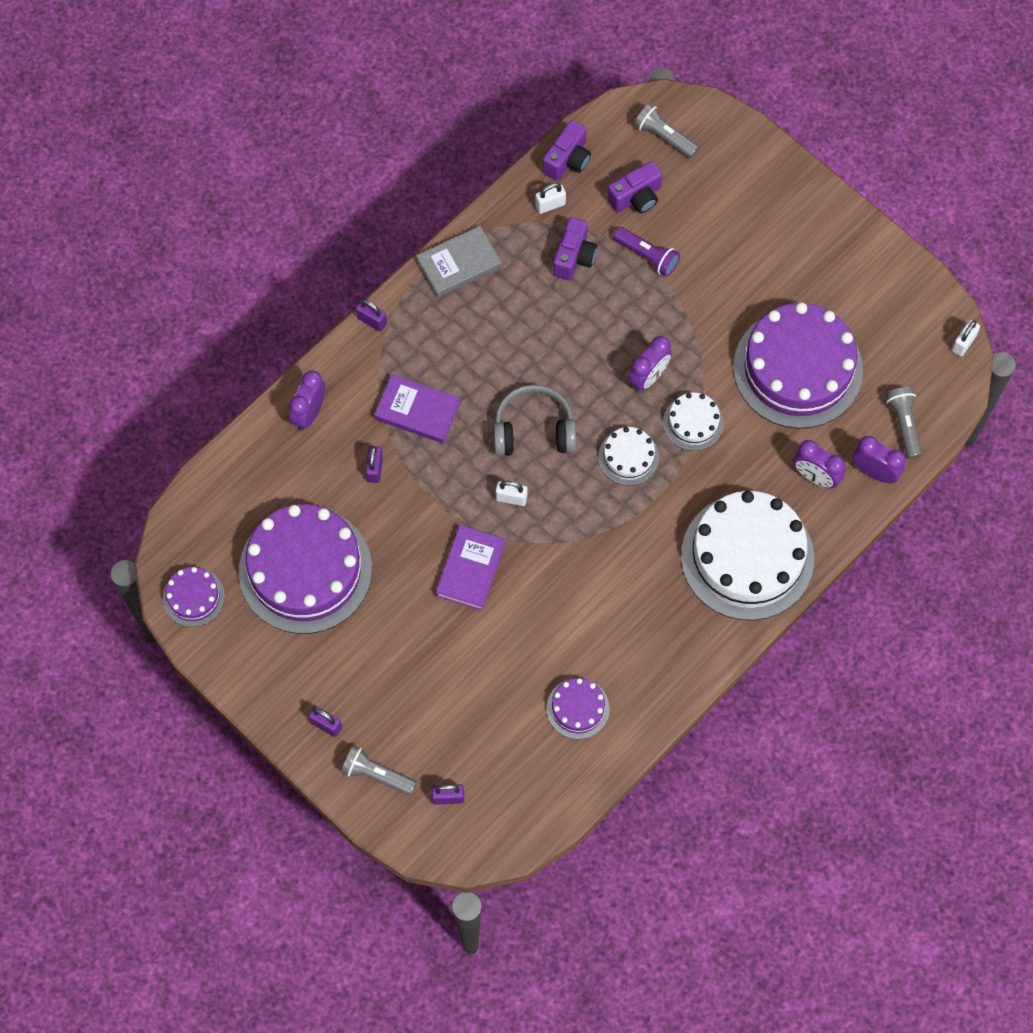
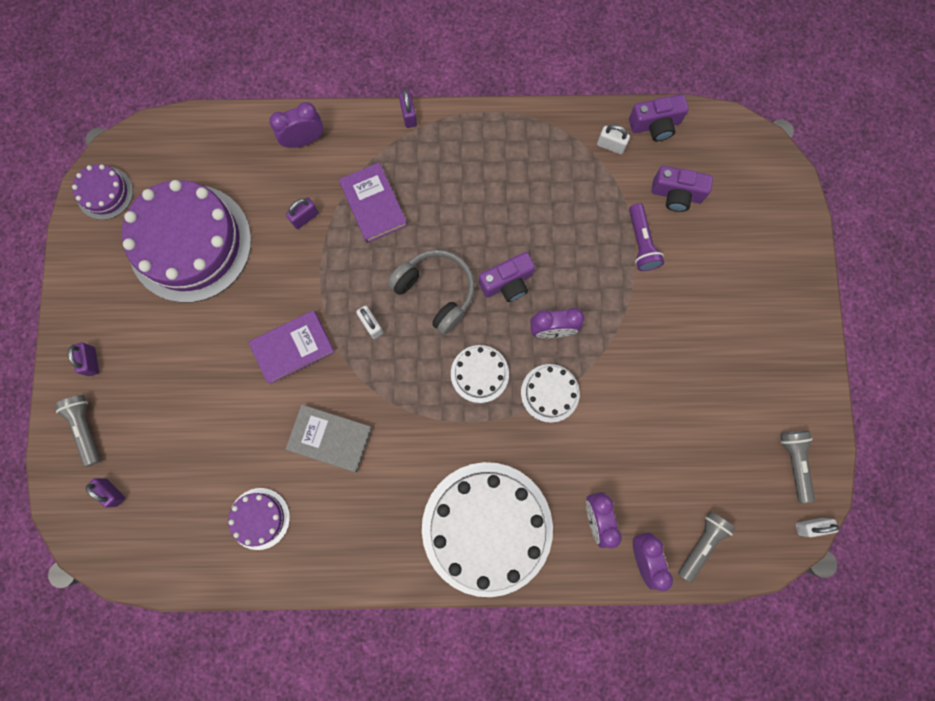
camera: 45 degrees right, 10 degrees up
grey book [416,226,502,298] -> grey book moved to [286,404,372,472]
purple camera [553,217,598,280] -> purple camera moved to [479,252,535,302]
grey flashlight [634,103,699,158] -> grey flashlight moved to [780,431,815,503]
purple cake [733,302,863,429] -> none

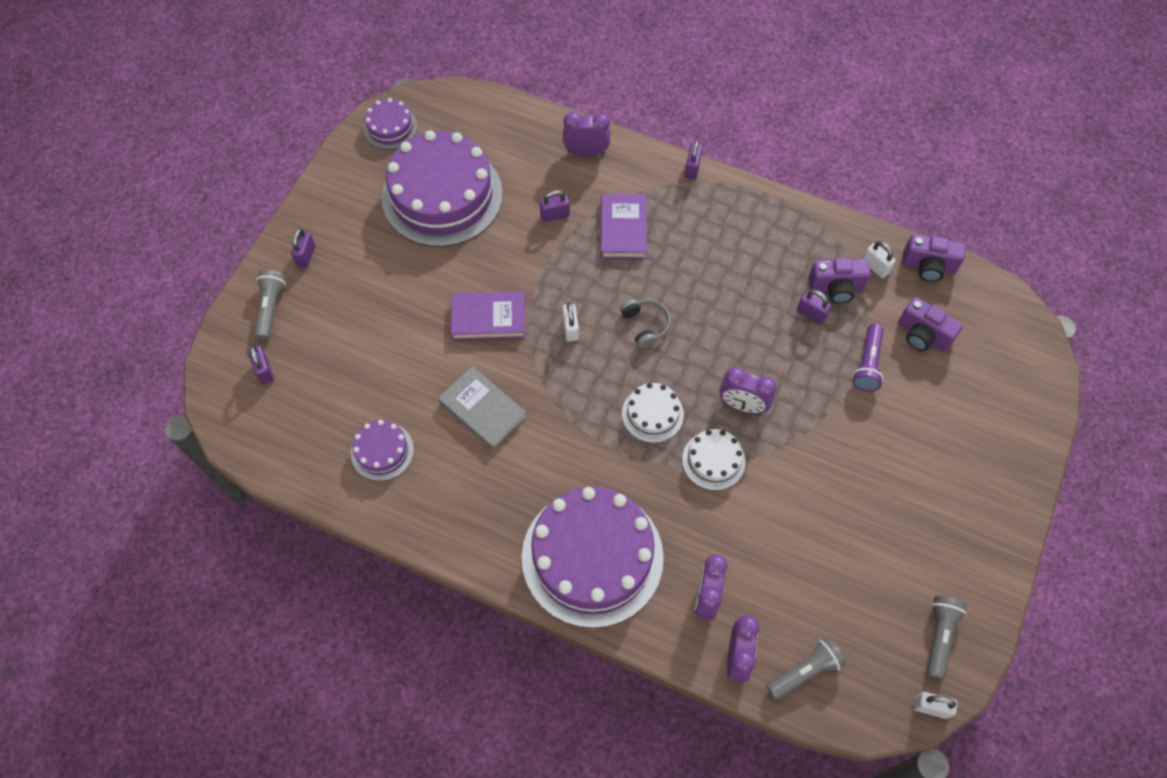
camera: 25 degrees right, 15 degrees down
grey headphones [387,249,475,335] -> grey headphones [620,299,671,349], size x0.61
white cake [422,462,553,597] -> purple cake [522,487,664,628]
purple camera [479,252,535,302] -> purple camera moved to [808,258,870,303]
none -> purple padlock [797,290,831,325]

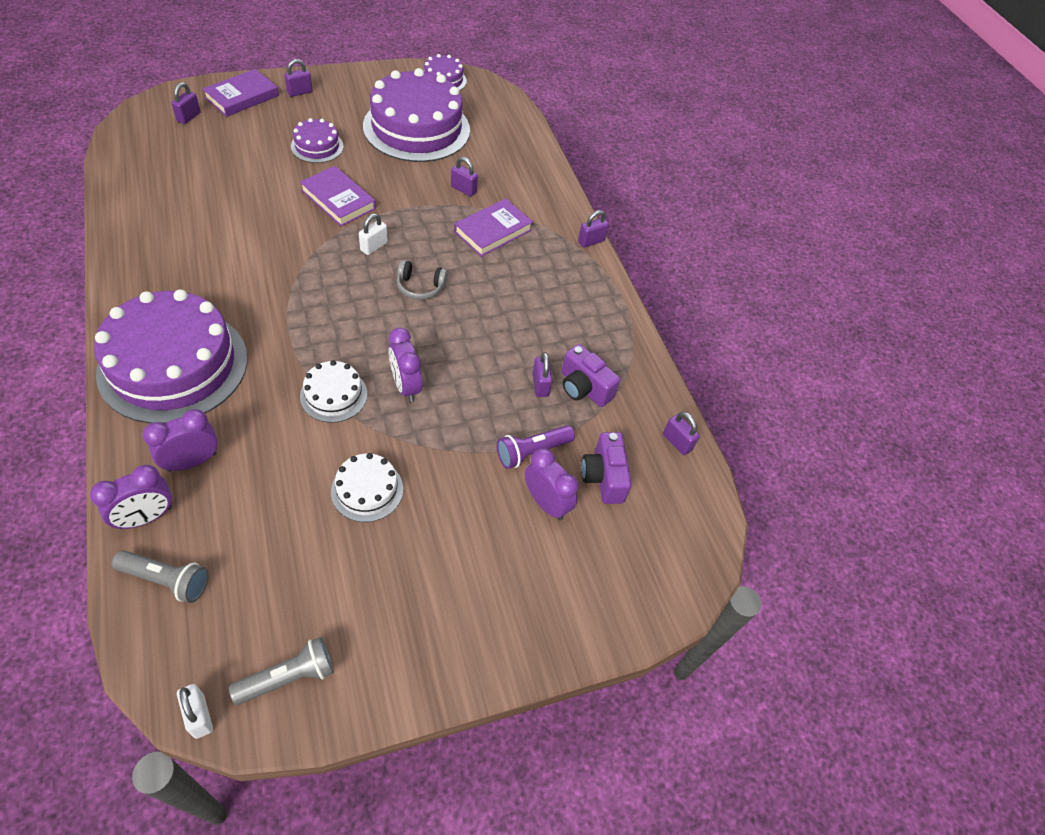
camera: 40 degrees right, 10 degrees down
grey flashlight [254,270,286,340] -> purple book [203,69,279,117]
purple cake [351,420,414,481] -> purple cake moved to [291,118,343,163]
grey book [438,366,527,450] -> none
purple clock [563,112,610,157] -> purple clock moved to [525,448,578,521]
grey headphones [620,299,671,349] -> grey headphones turned 75 degrees clockwise [397,260,448,300]
white cake [622,383,684,443] -> white cake moved to [331,453,403,522]
white padlock [863,241,896,278] -> none
purple camera [902,234,966,282] -> purple padlock [663,412,700,455]

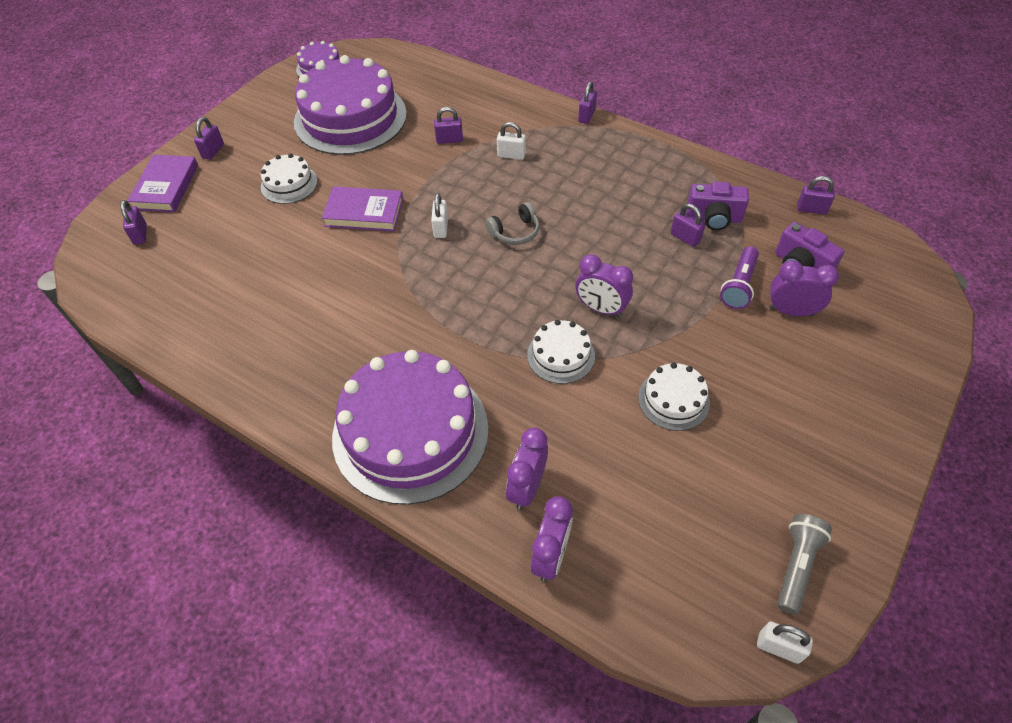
camera: 30 degrees left, 0 degrees up
grey flashlight [112,550,209,603] -> none
purple cake [291,118,343,163] -> white cake [261,154,317,204]
purple book [454,198,533,257] -> white padlock [497,122,526,160]

